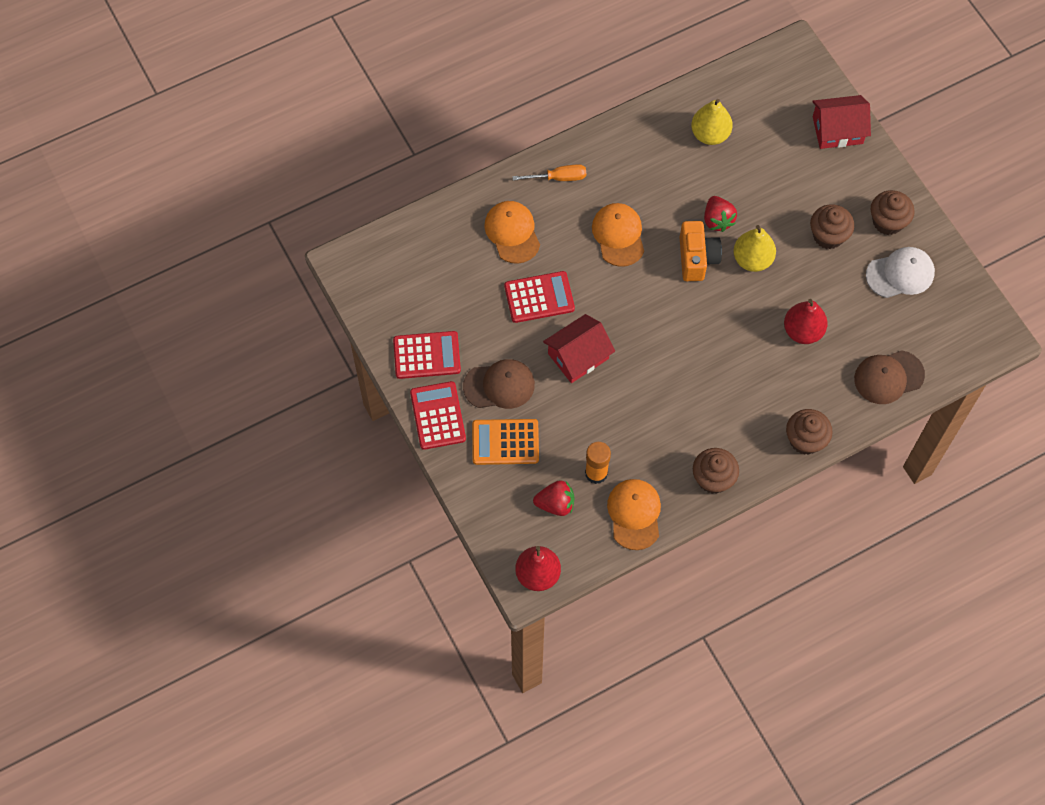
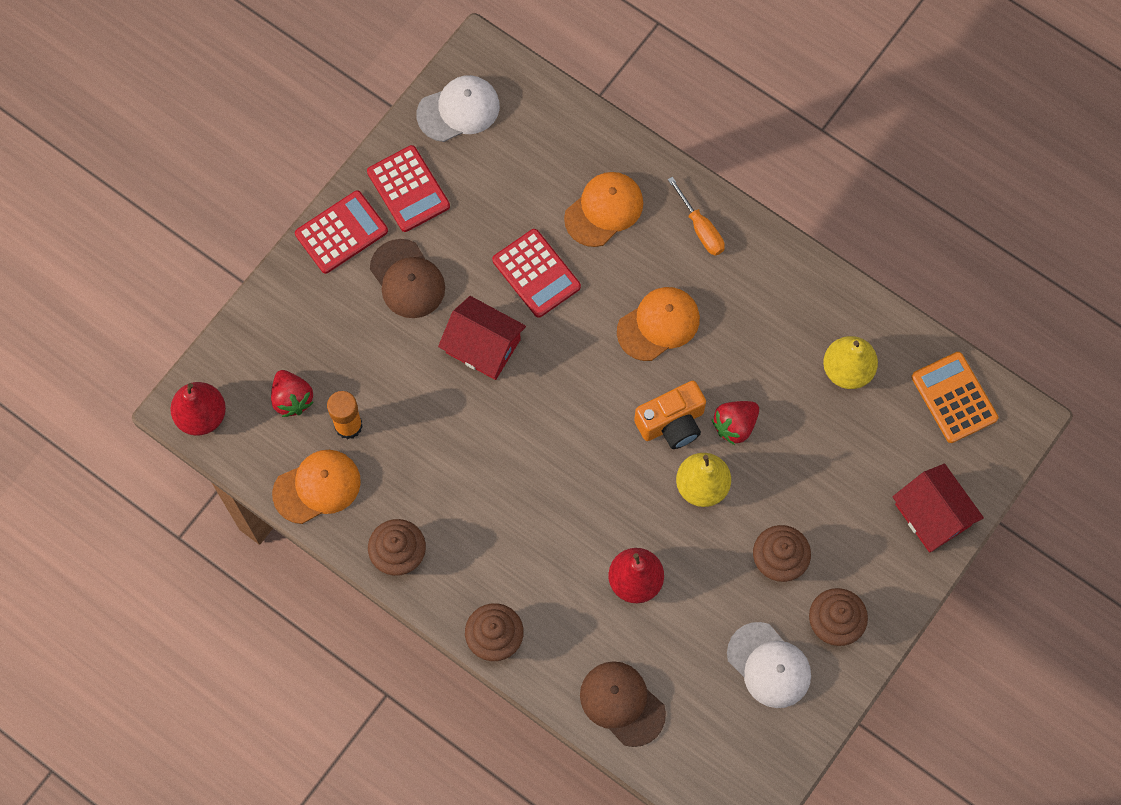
camera: 65 degrees right, 5 degrees up
orange calculator [472,419,539,465] -> orange calculator moved to [911,352,998,443]
none -> white cap [417,75,500,142]

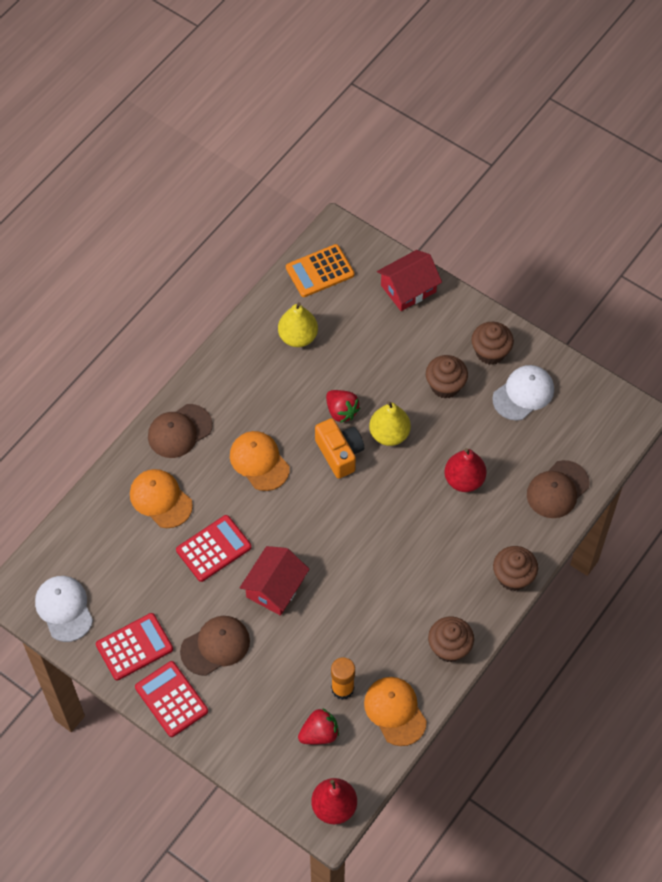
camera: 90 degrees left, 10 degrees down
orange screwdriver [668,177,725,256] -> brown cap [148,404,213,458]

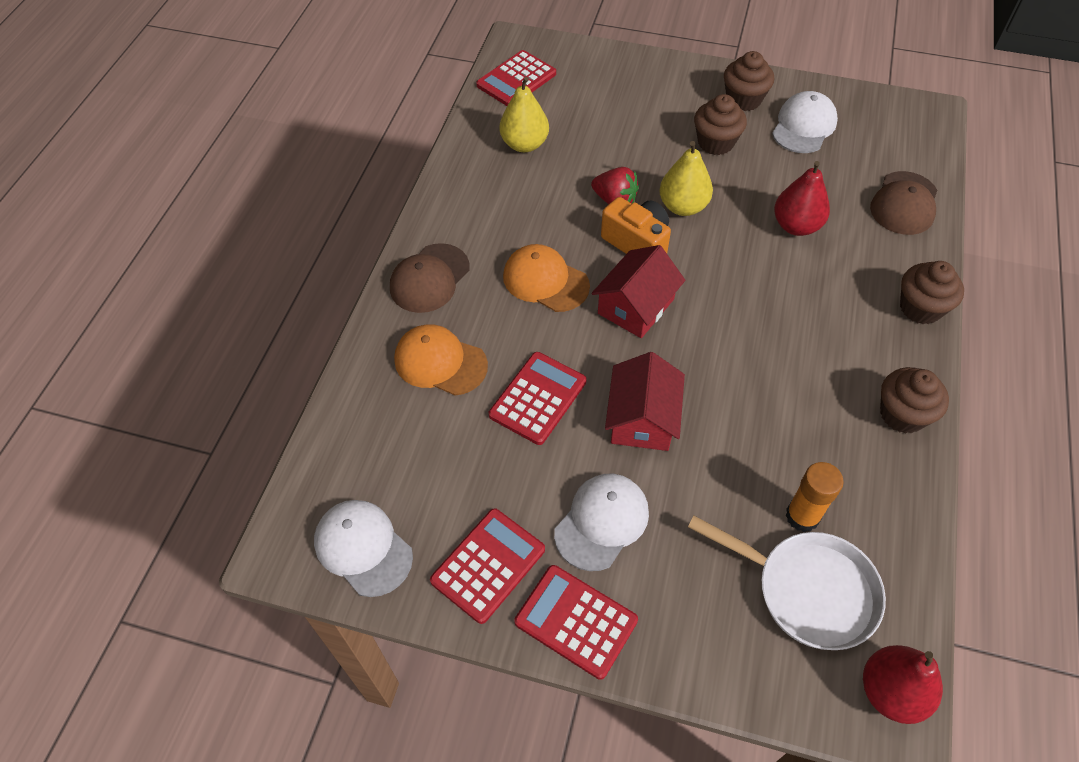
camera: 20 degrees left, 5 degrees down
brown cap [180,616,250,676] -> white cap [554,474,649,571]
orange calculator [286,244,354,297] -> red calculator [476,50,556,106]
red strawberry [298,708,339,744] -> white pan [688,515,886,650]
orange cap [364,677,427,746] -> none
red house [377,250,442,311] -> red house moved to [591,245,686,338]

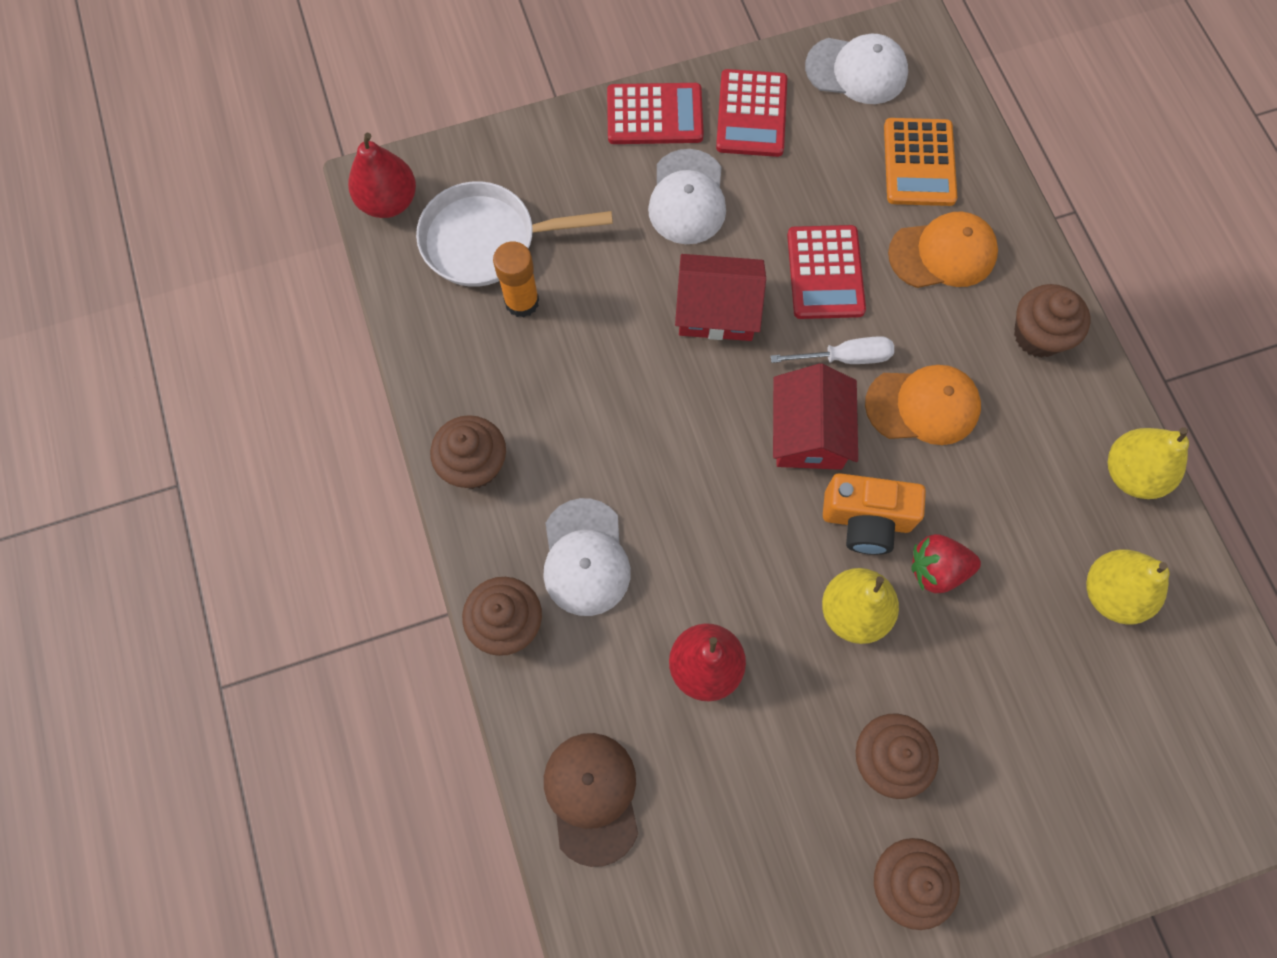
camera: 145 degrees right, 15 degrees up
brown cap [390,243,469,313] -> brown cupcake [1014,284,1090,358]
red calculator [476,50,556,106] -> none
red house [605,352,685,451] -> red house turned 60 degrees counterclockwise [675,254,766,341]
white cap [772,91,838,153] -> white cap moved to [543,498,631,616]
none -> white screwdriver [770,336,894,364]
none -> orange calculator [884,118,957,206]
none -> yellow pear [1108,427,1189,499]

